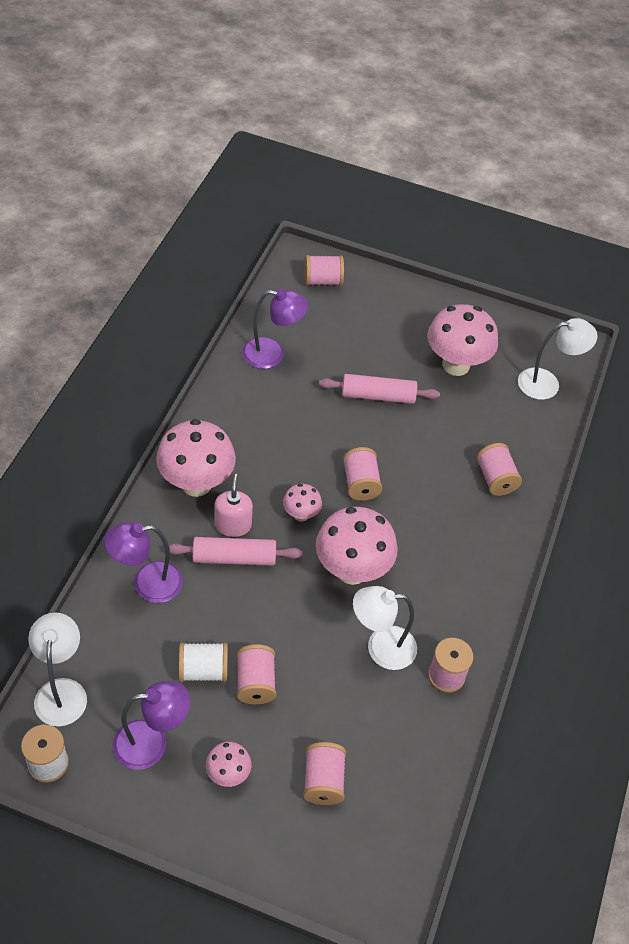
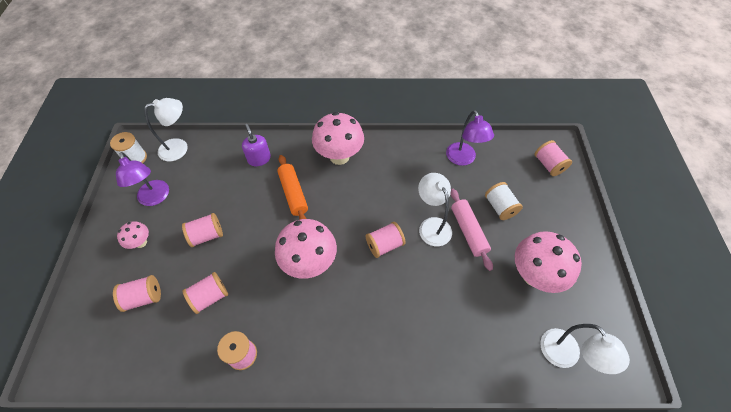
camera: 75 degrees right, 5 degrees up
purple lamp [104,522,183,603] -> purple soap dispenser [242,124,271,166]
pink rolling pin [169,537,302,566] -> orange rolling pin [277,155,308,220]
white spool [179,642,228,682] -> white spool moved to [485,182,523,220]
pink soap dispenser [214,474,253,537] -> none
pink mushroom [283,484,322,522] -> none
white lamp [353,586,417,670] -> white lamp moved to [418,173,452,246]
pink spool [476,443,522,496] -> pink spool moved to [182,272,228,314]

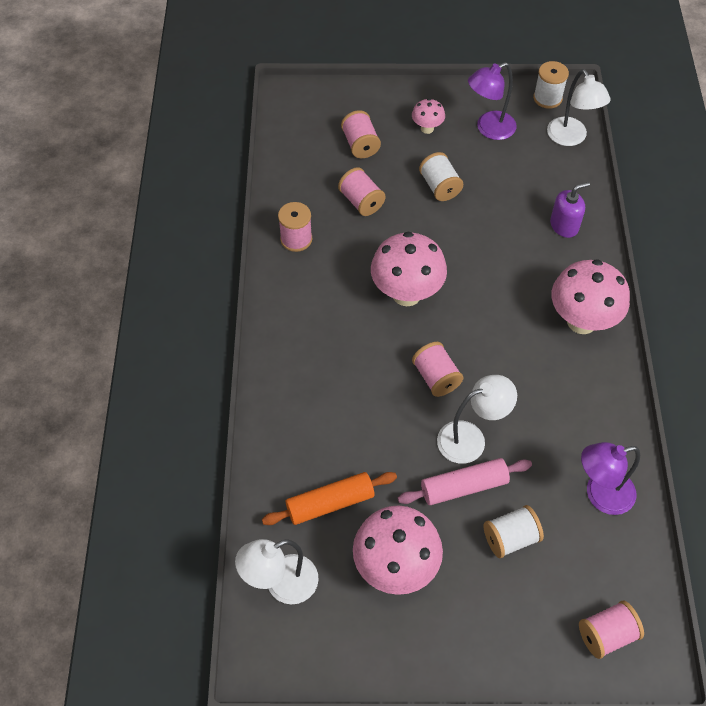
camera: 90 degrees right, 0 degrees up
pink spool [182,213,223,247] -> white spool [419,152,463,201]
orange rolling pin [277,155,308,220] -> orange rolling pin moved to [262,472,397,525]

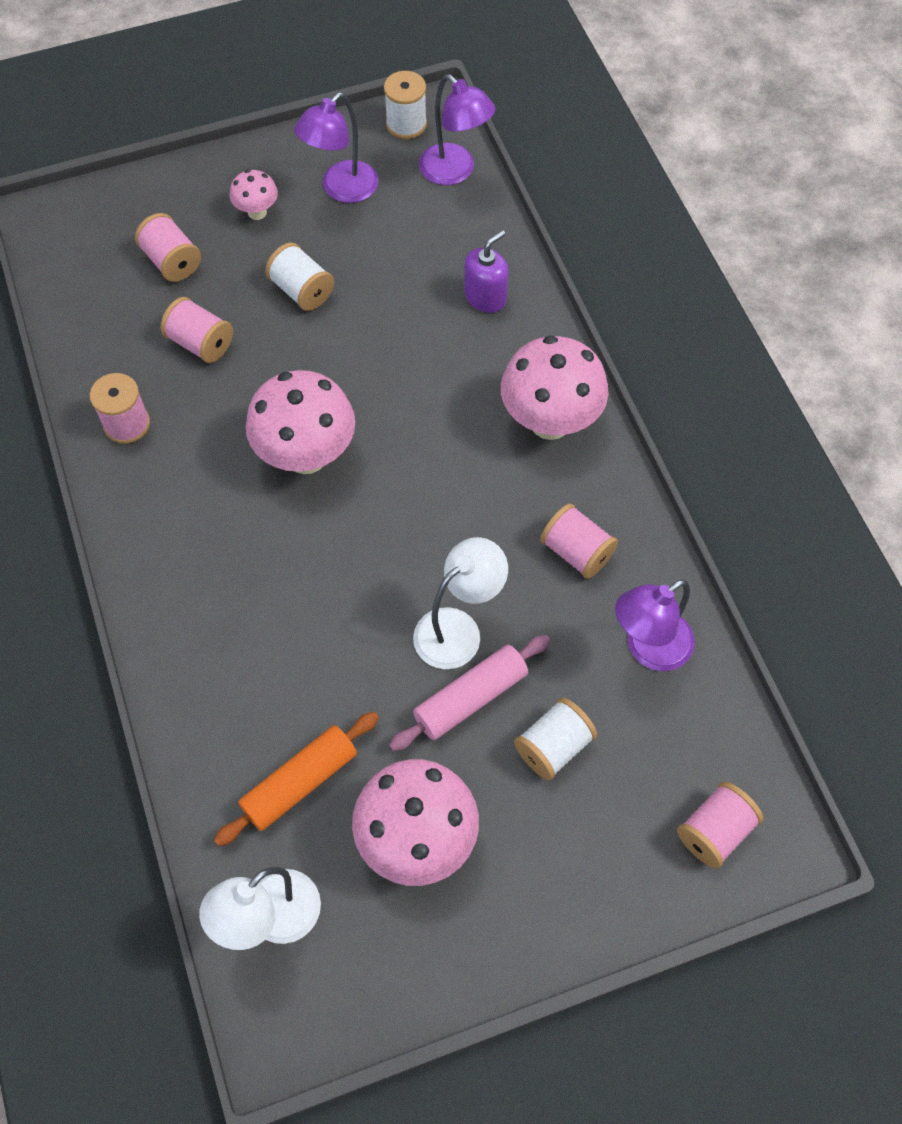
camera: 20 degrees left, 5 degrees up
pink spool [412,342,463,397] -> pink spool moved to [540,504,618,579]
white lamp [547,69,611,146] -> purple lamp [419,74,496,185]

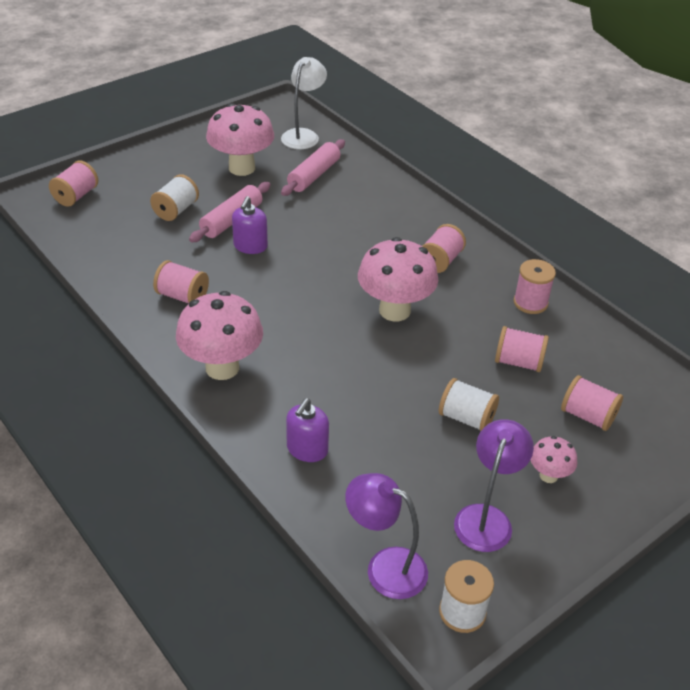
camera: 160 degrees right, 20 degrees down
orange rolling pin [214,712,379,846] -> pink rolling pin [281,139,345,196]
white lamp [413,537,508,669] -> purple soap dispenser [232,196,268,254]
purple lamp [615,579,695,671] -> none
none -> pink spool [422,224,466,273]

